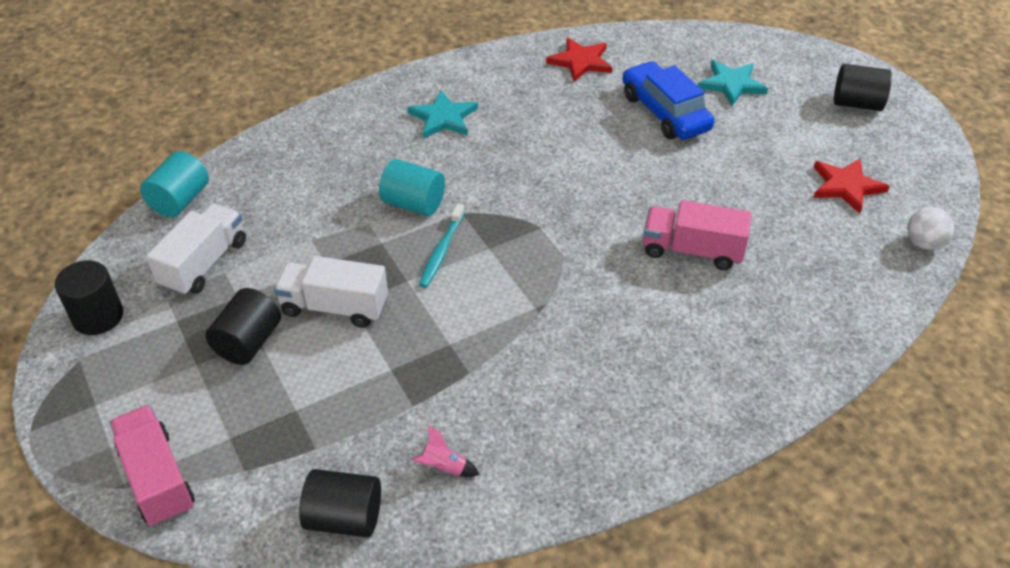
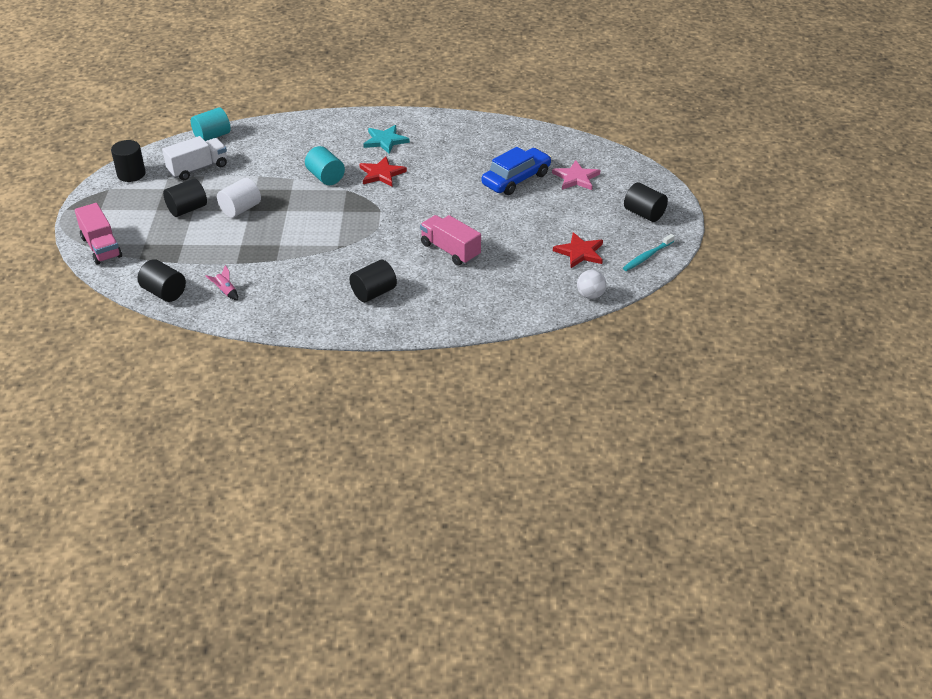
camera: 30 degrees right, 5 degrees down
pink truck [110,405,195,526] -> pink truck turned 150 degrees clockwise [75,203,122,265]
white truck [274,256,388,328] -> white cylinder [217,178,261,218]
turquoise toothbrush [419,204,465,288] -> turquoise toothbrush moved to [623,234,675,271]
red star [546,38,612,82] -> red star moved to [359,156,407,187]
blue car [622,61,714,140] -> blue car turned 45 degrees clockwise [482,147,552,195]
turquoise star [698,60,768,106] -> pink star [552,160,600,190]
none -> black cylinder [350,260,397,302]

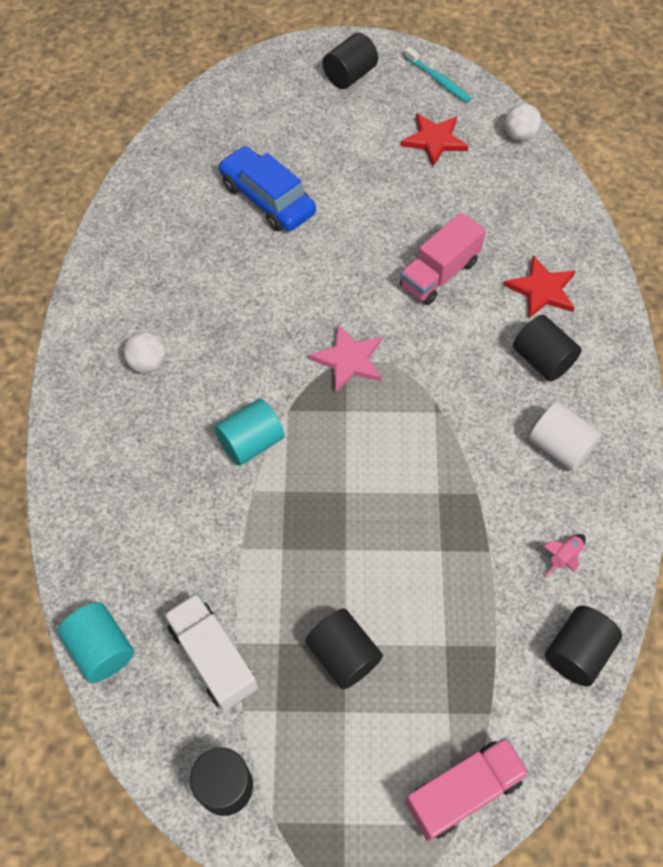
camera: 90 degrees left, 20 degrees up
white cylinder [217,178,261,218] -> white cylinder moved to [529,402,602,471]
red star [359,156,407,187] -> red star moved to [504,255,576,318]
turquoise star [363,125,410,154] -> white ball [124,331,166,373]
pink star [552,160,600,190] -> pink star moved to [309,324,382,393]

